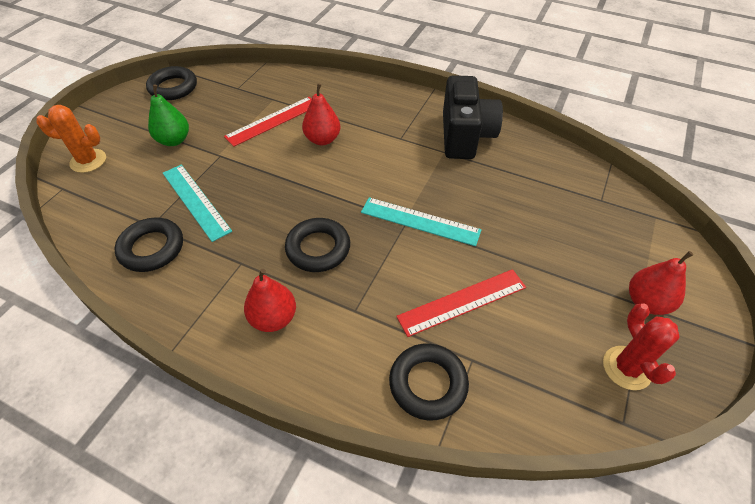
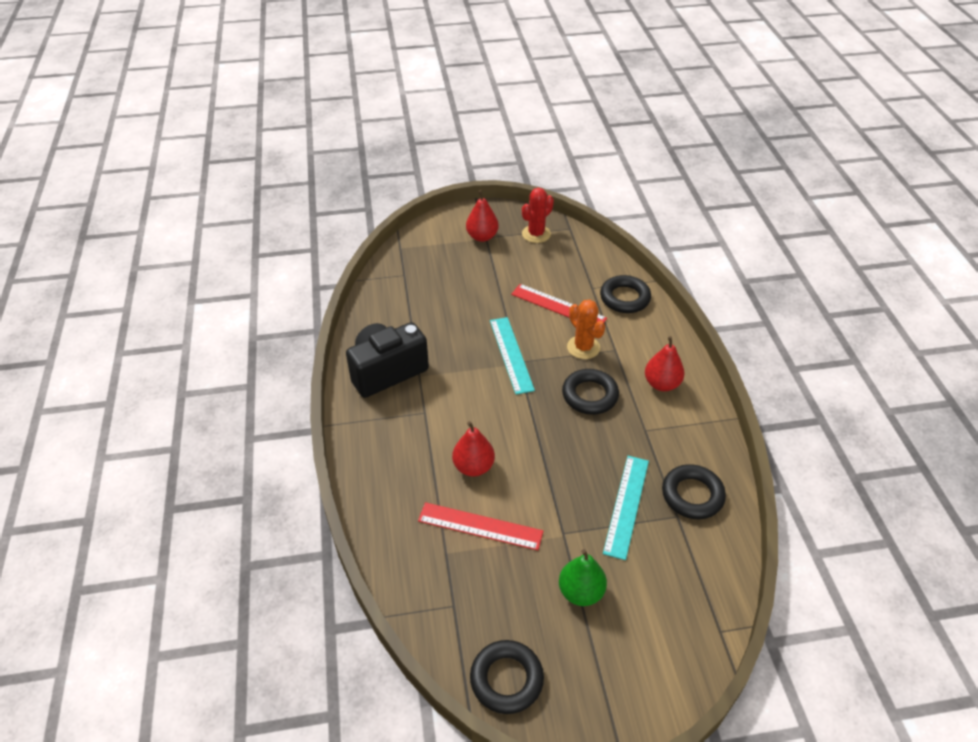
camera: 125 degrees left, 5 degrees down
orange cactus [36,105,106,173] -> orange cactus moved to [567,299,605,359]

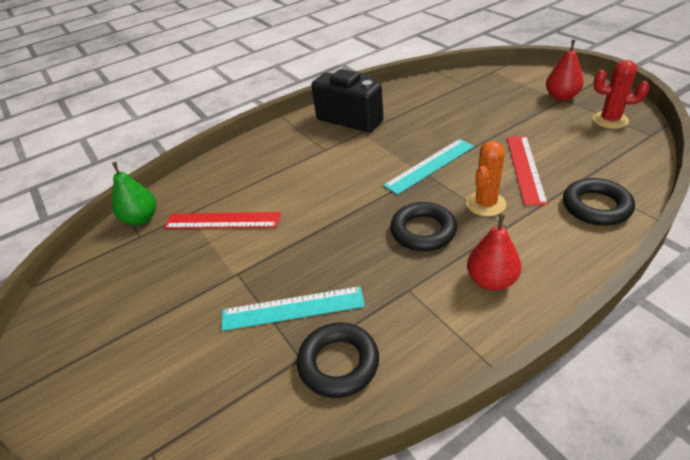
camera: 70 degrees right, 5 degrees down
red ruler [418,502,543,550] -> red ruler turned 75 degrees counterclockwise [164,212,281,229]
red pear [452,421,495,477] -> none
black ring [470,640,544,714] -> none
green pear [559,549,607,606] -> green pear moved to [112,162,156,225]

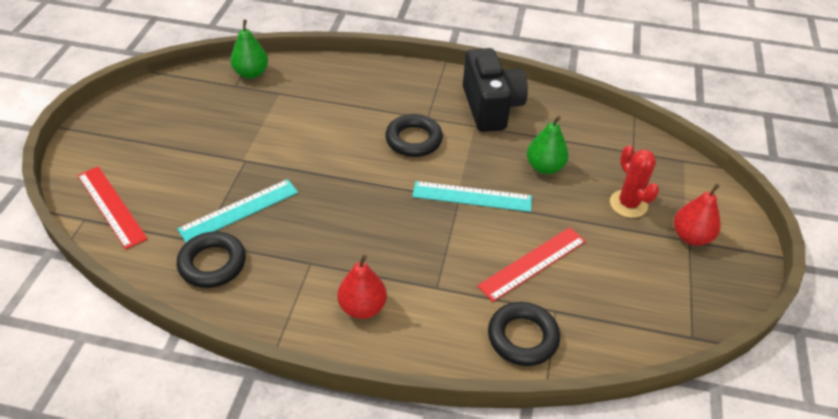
camera: 40 degrees right, 5 degrees up
red ruler [164,212,281,229] -> red ruler moved to [78,166,148,249]
turquoise ruler [221,286,365,331] -> turquoise ruler turned 75 degrees counterclockwise [177,179,298,242]
black ring [390,202,457,251] -> black ring moved to [385,114,443,157]
orange cactus [466,141,506,217] -> none
red cactus [593,60,649,129] -> red cactus moved to [610,145,659,218]
none -> green pear [527,116,569,174]

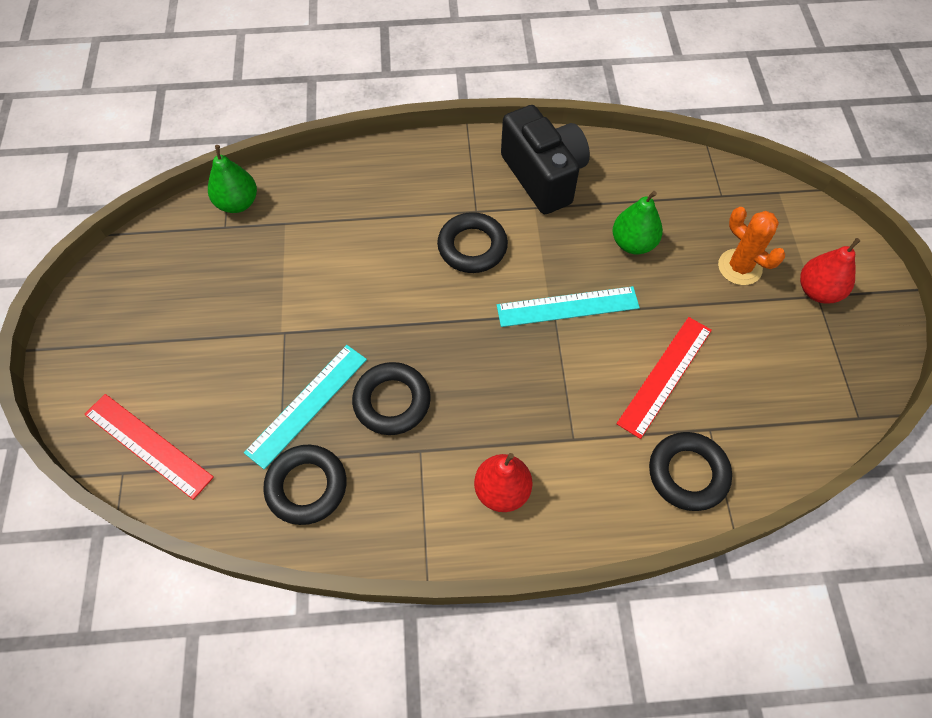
camera: 15 degrees left, 15 degrees up
red cactus [610,145,659,218] -> orange cactus [718,207,785,285]
none -> black ring [352,362,431,435]

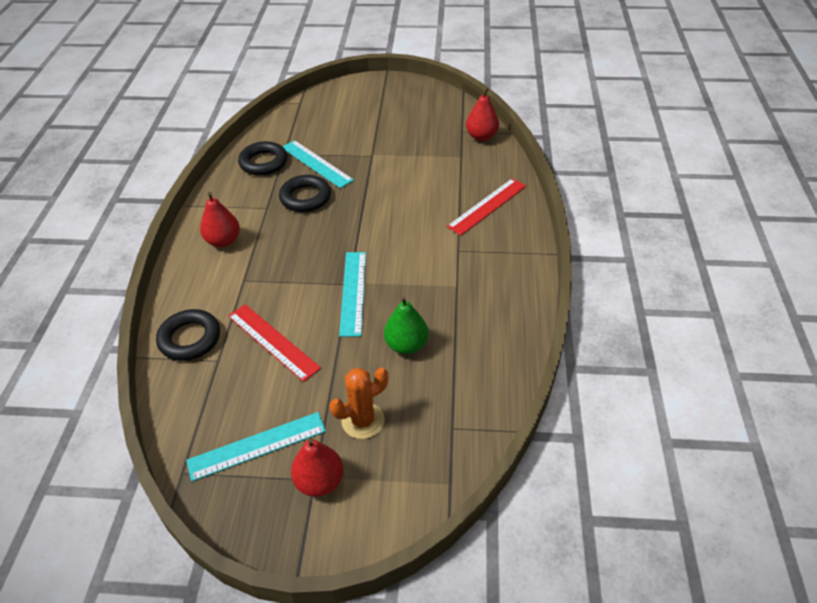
camera: 100 degrees right, 15 degrees down
red ruler [84,394,214,500] -> red ruler moved to [447,178,526,236]
green pear [208,145,257,213] -> red pear [466,87,499,141]
black ring [437,212,508,273] -> none
black camera [501,105,590,214] -> none
none -> turquoise ruler [186,412,326,482]

